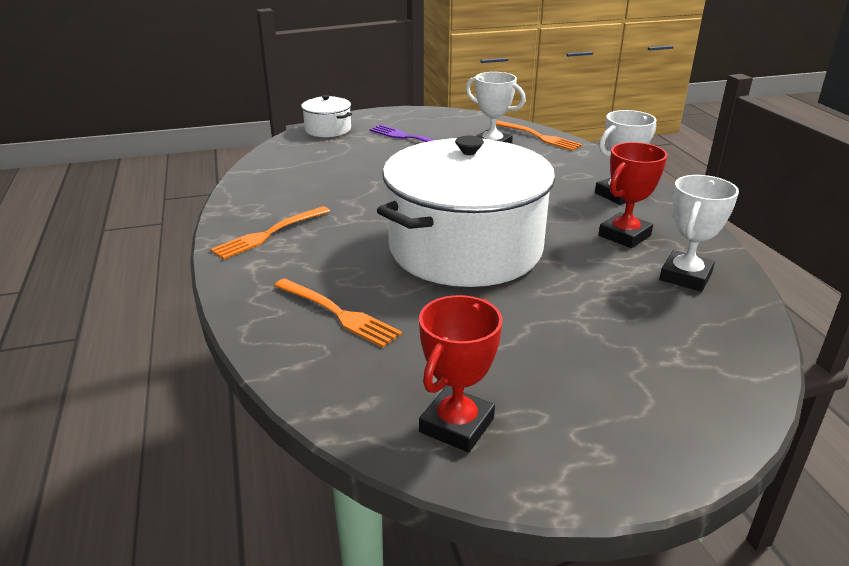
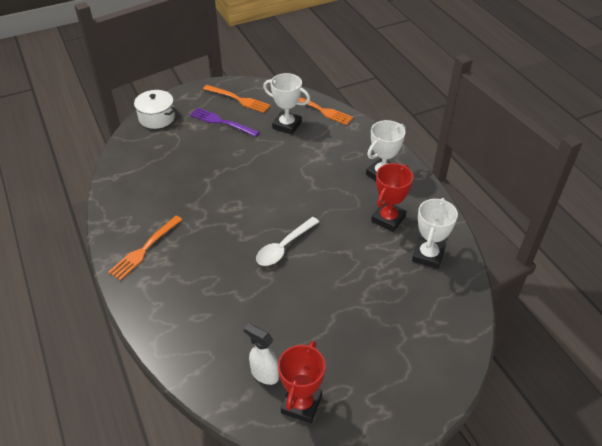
camera: 10 degrees left, 15 degrees up
orange fork [274,279,402,347] -> orange fork moved to [203,85,271,113]
white pot [377,135,555,287] -> white spoon [256,217,319,266]
none -> white spray bottle [244,323,279,385]

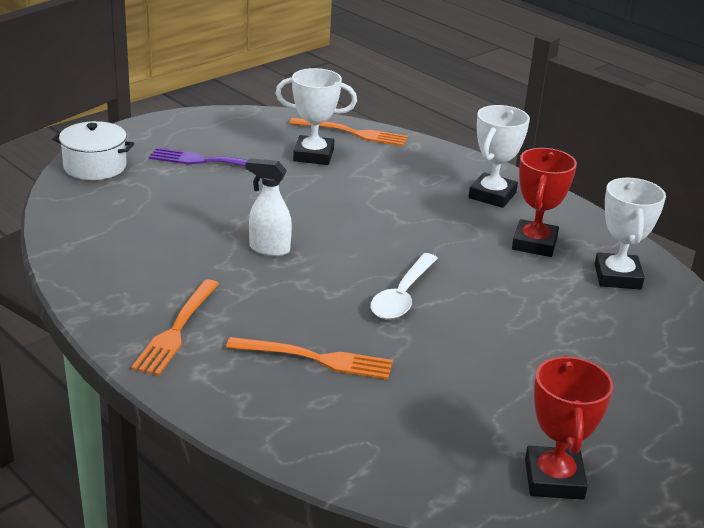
camera: 20 degrees left, 15 degrees down
orange fork [203,85,271,113] -> orange fork moved to [226,337,393,380]
white spray bottle [244,323,279,385] -> white spray bottle moved to [246,158,292,256]

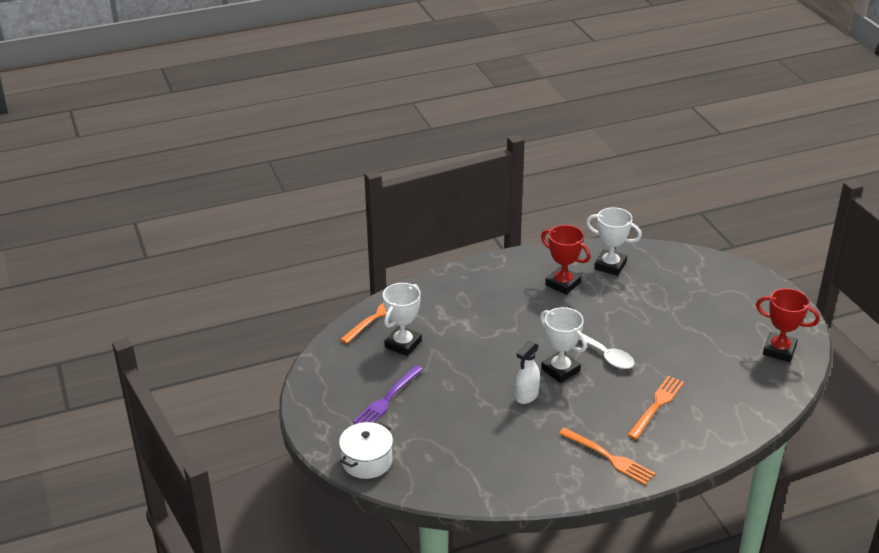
camera: 65 degrees left, 5 degrees up
white trophy [469,105,530,208] -> white trophy moved to [540,307,587,383]

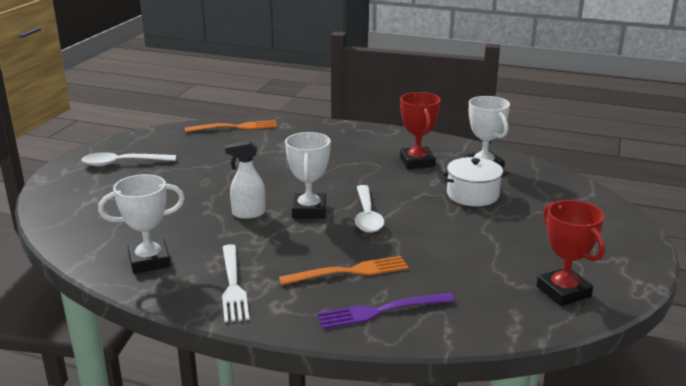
camera: 40 degrees right, 10 degrees down
white pot [339,422,393,479] -> white pot moved to [440,157,509,206]
purple fork [353,365,423,424] -> purple fork moved to [317,293,455,329]
white trophy [383,283,422,356] -> white trophy moved to [98,174,185,273]
orange fork [559,427,655,485] -> white fork [222,244,249,322]
none -> white spoon [82,152,176,166]

